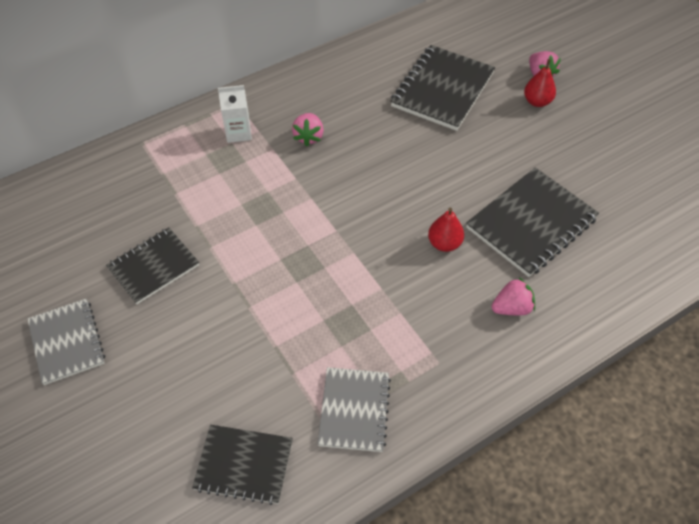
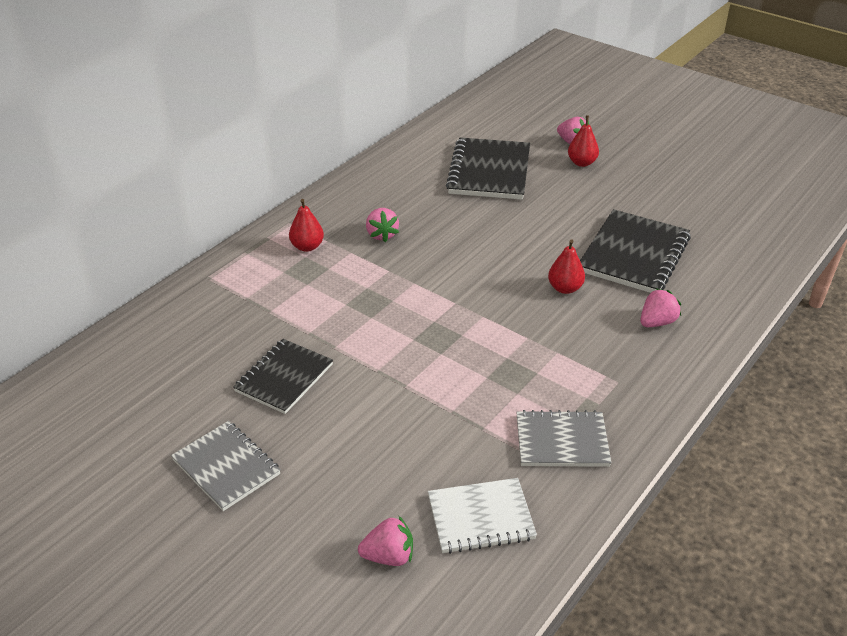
camera: 20 degrees left, 15 degrees down
black notebook [192,425,293,505] -> white notebook [428,478,537,554]
white carton [218,85,252,143] -> red pear [289,199,324,252]
grey notebook [317,367,391,452] -> grey notebook turned 75 degrees counterclockwise [516,410,611,467]
none -> pink strawberry [358,515,413,566]

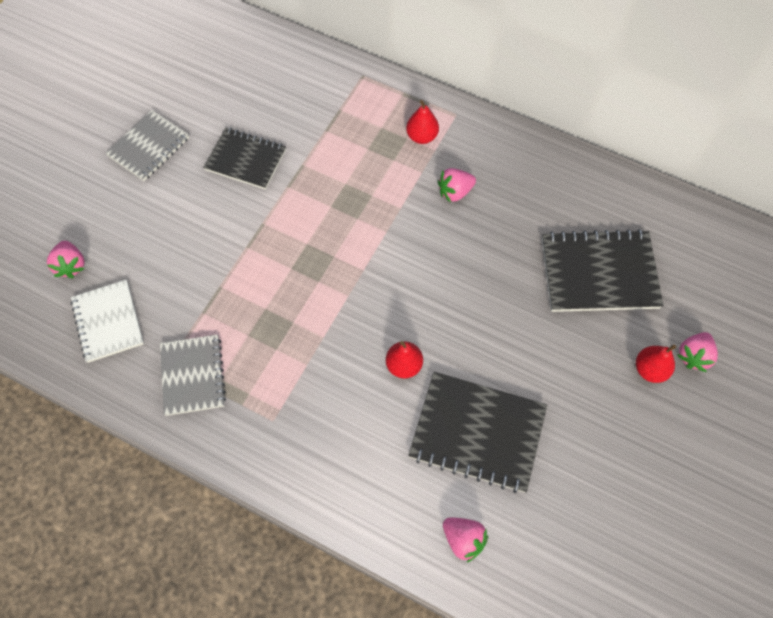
camera: 80 degrees right, 25 degrees up
pink strawberry [640,288,681,327] -> pink strawberry moved to [443,518,488,563]

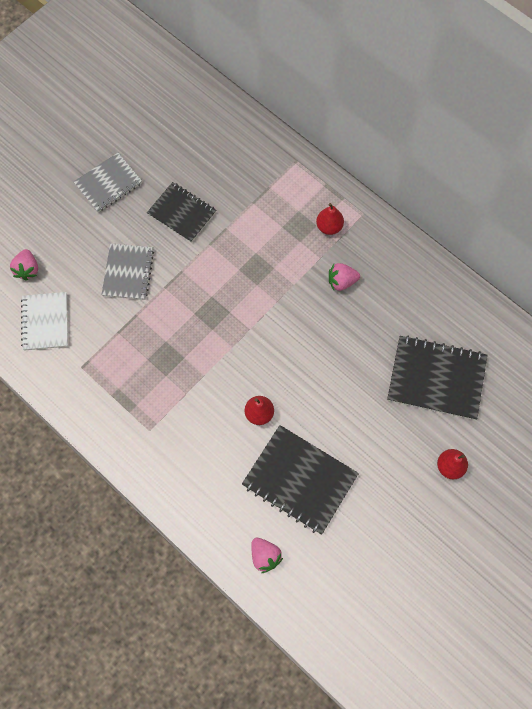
camera: 15 degrees right, 5 degrees up
grey notebook [160,334,226,416] -> grey notebook moved to [101,243,154,300]
pink strawberry [677,332,718,372] -> none

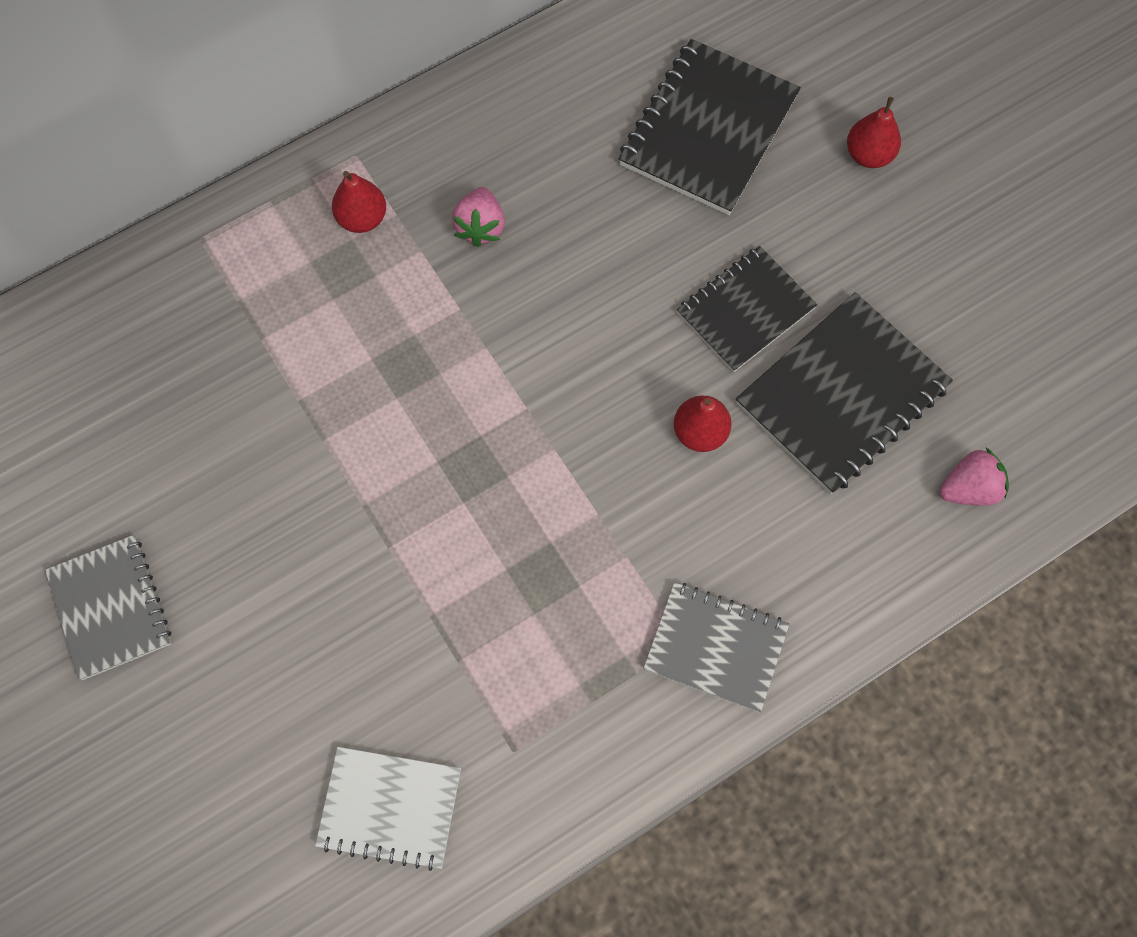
camera: 75 degrees left, 0 degrees up
pink strawberry [10,249,38,281] -> none
grey notebook [101,243,154,300] -> grey notebook moved to [643,582,790,712]
black notebook [147,182,216,242] -> black notebook moved to [677,246,818,372]

